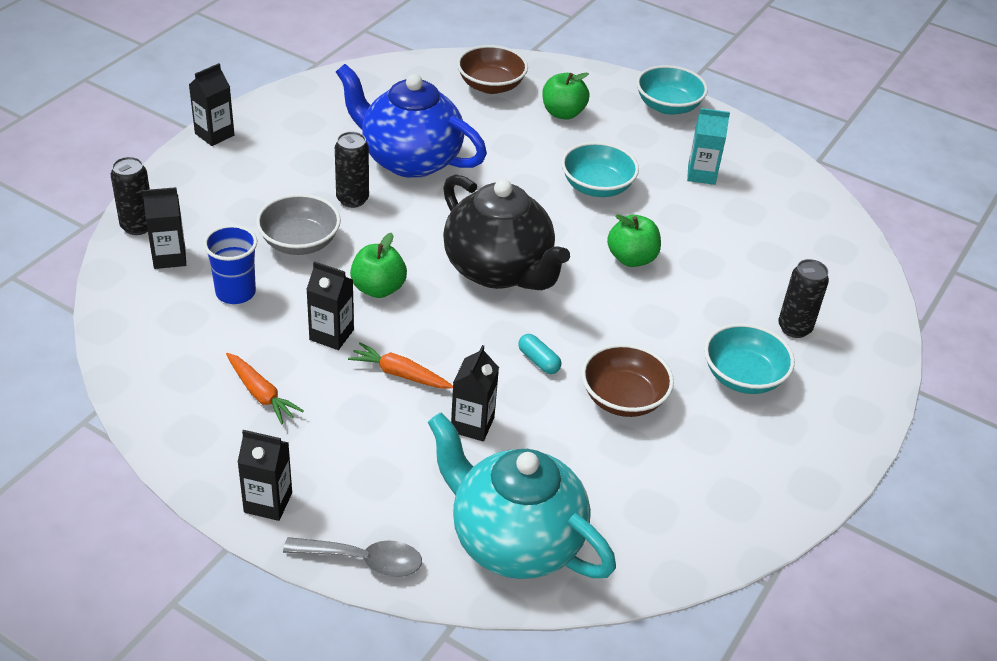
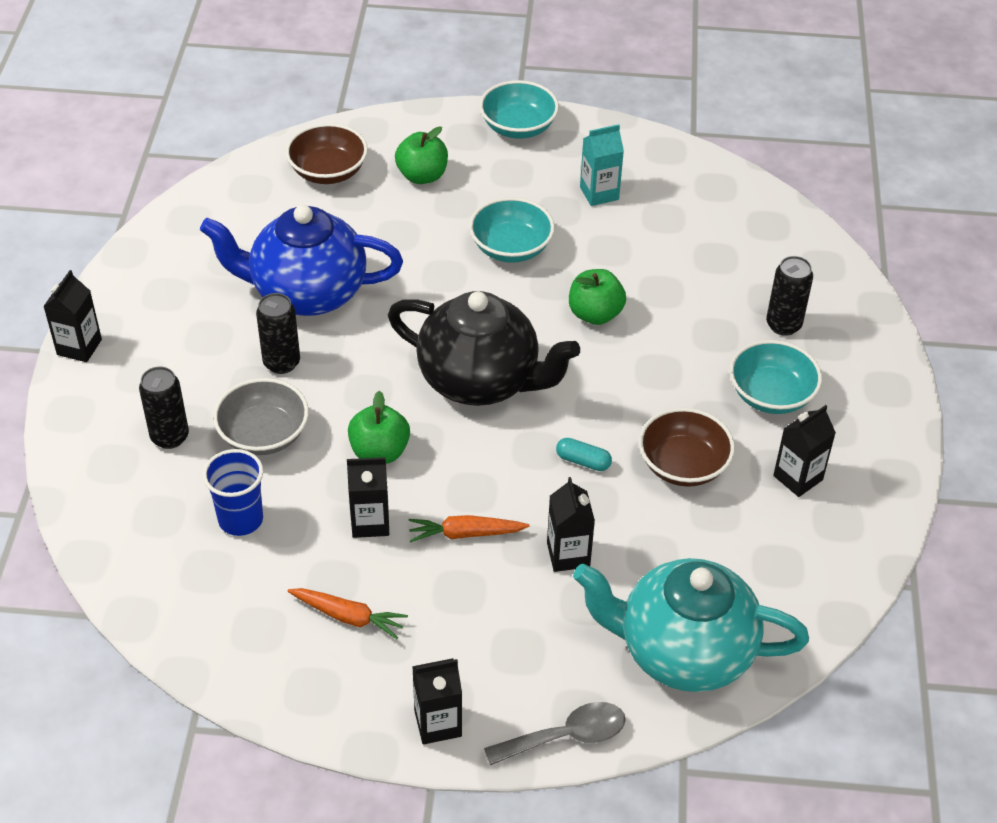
camera: 25 degrees left, 5 degrees up
black can [111,157,150,235] -> black can moved to [139,367,189,449]
black carton [142,187,186,269] -> black carton moved to [773,405,836,497]

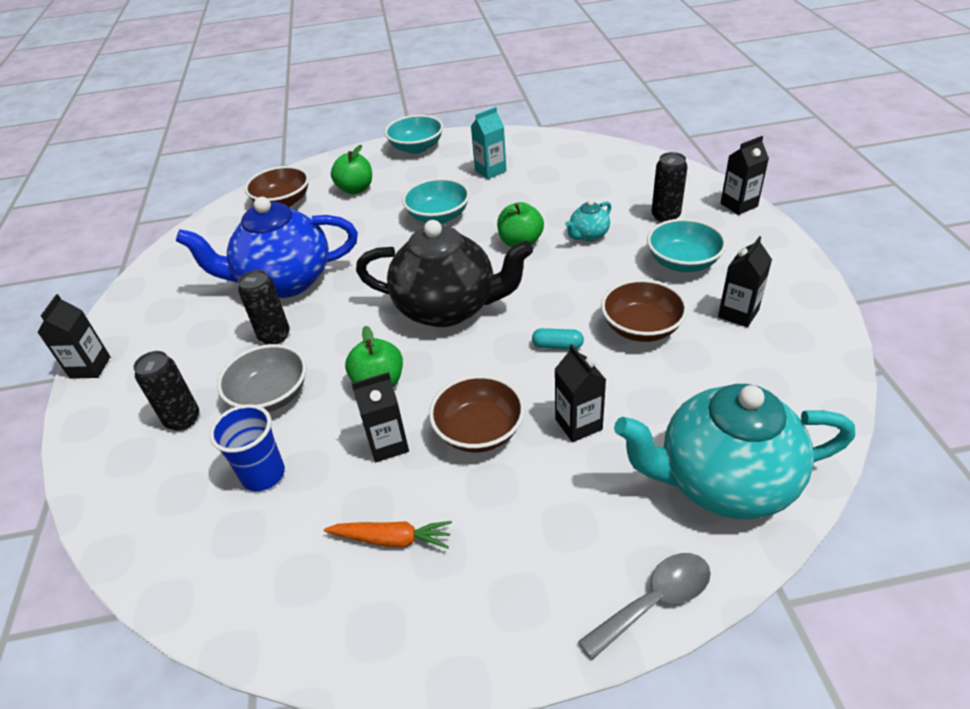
camera: 10 degrees left, 5 degrees down
orange carrot [409,515,529,542] -> brown bowl [429,375,525,452]
black carton [412,658,462,744] -> black carton moved to [721,136,769,215]
none -> turquoise teapot [565,200,612,241]

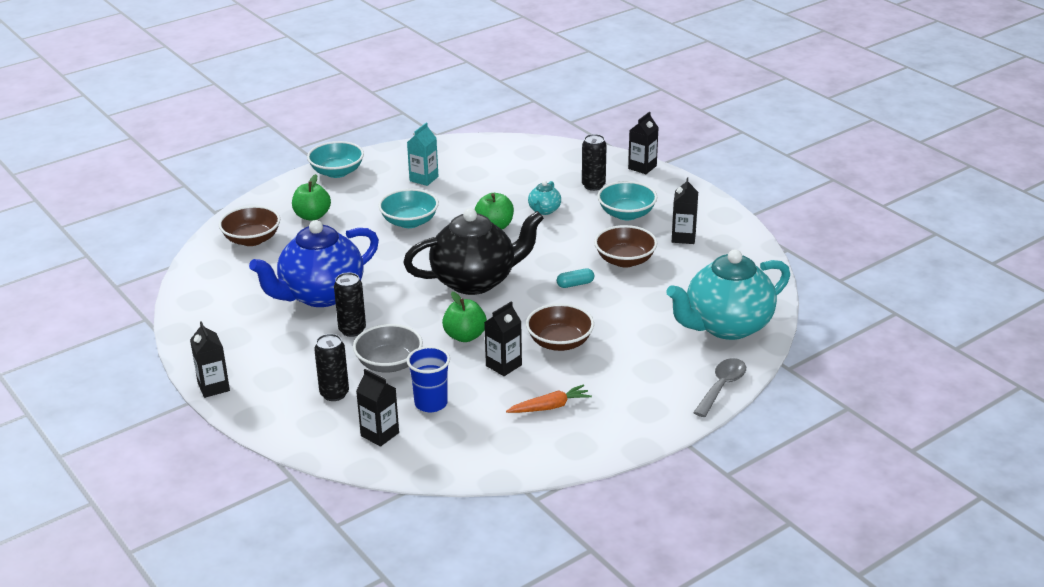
camera: 30 degrees left, 10 degrees down
black carton [555,344,606,442] -> black carton moved to [356,369,399,447]

